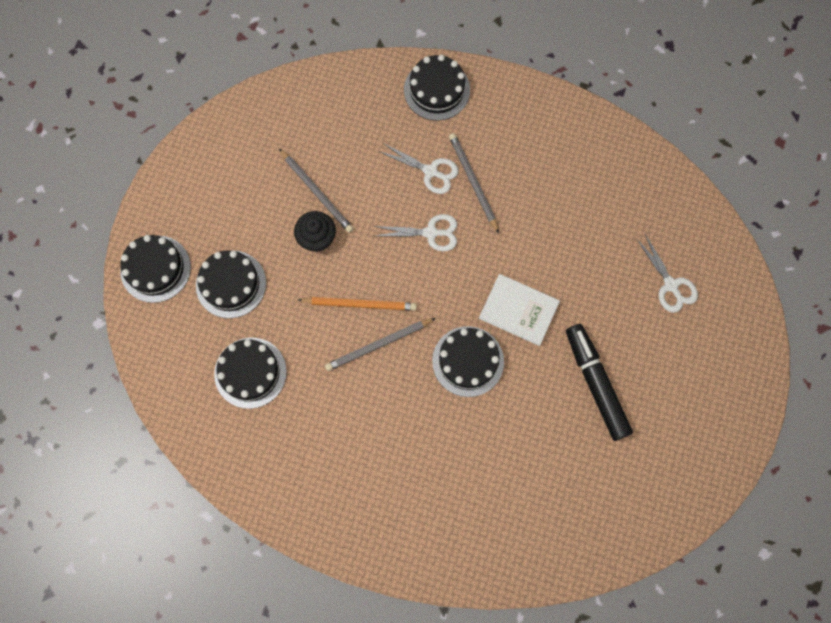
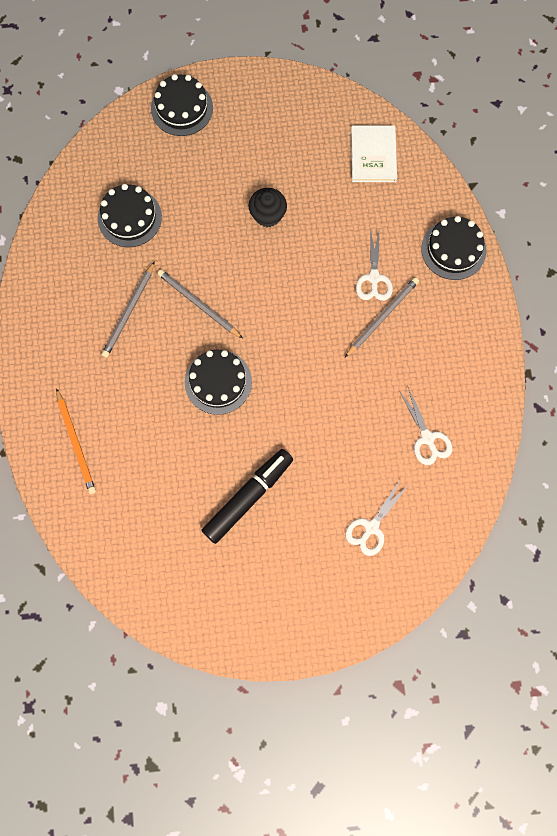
camera: 65 degrees right, 0 degrees up
black cake [196,250,266,318] -> none
grey pencil [279,149,354,233] -> grey pencil moved to [101,261,155,358]
orange pencil [298,297,417,311] -> orange pencil moved to [56,388,96,494]
white scissors [374,214,457,251] -> white scissors moved to [399,387,452,465]
white book [479,274,560,346] -> white book moved to [351,125,397,182]

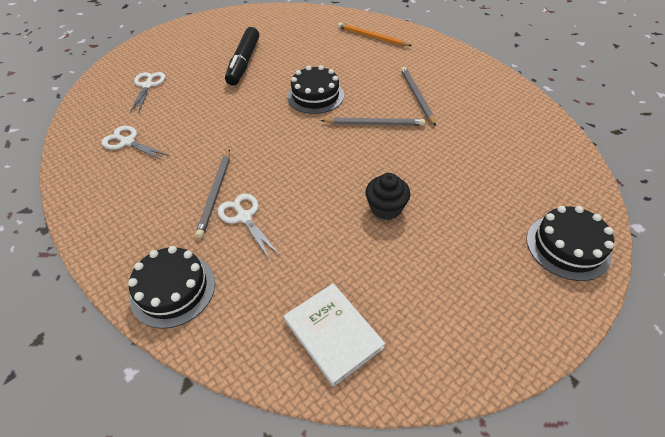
camera: 145 degrees right, 25 degrees down
black cake [98,184,162,247] -> none

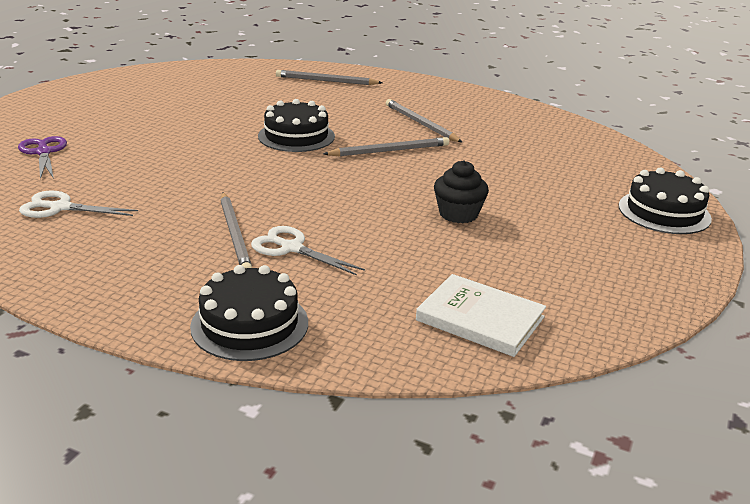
camera: 25 degrees left, 20 degrees down
white scissors [130,72,166,113] -> purple scissors [18,136,67,179]
black marker [225,27,259,86] -> none
orange pencil [338,23,412,46] -> grey pencil [276,70,382,85]

